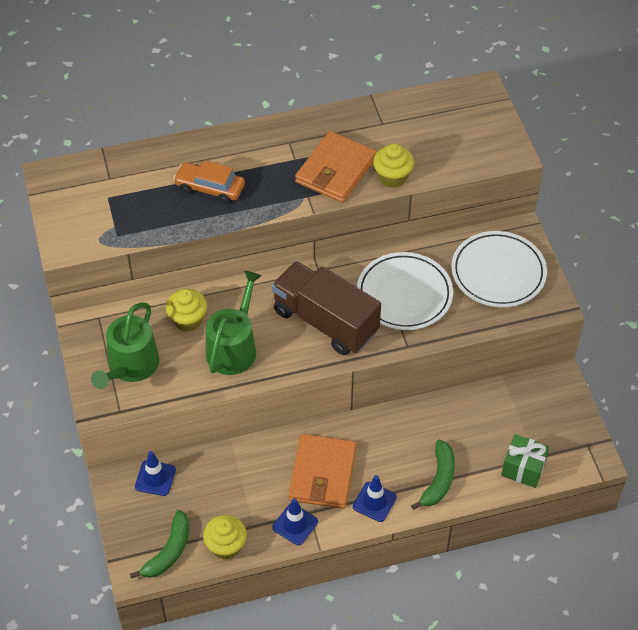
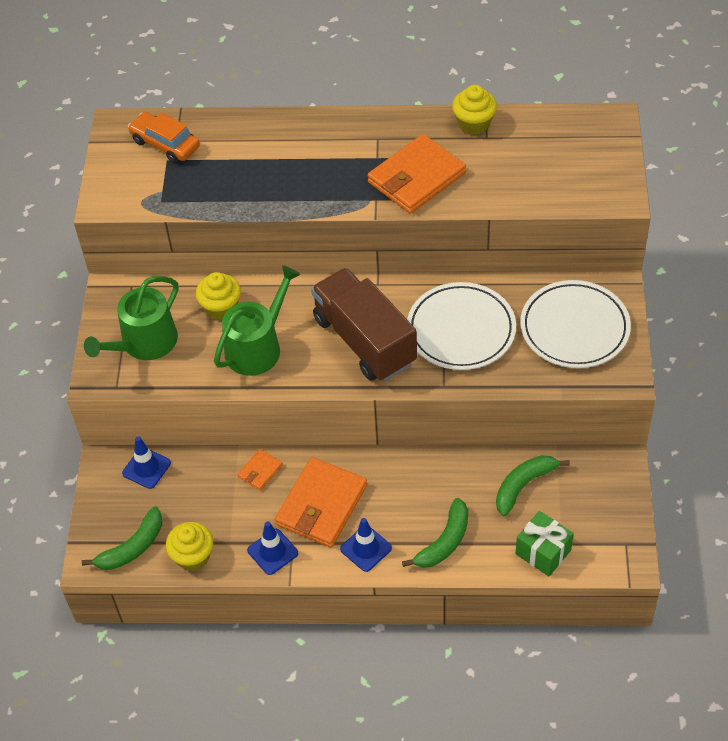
camera: 20 degrees right, 0 degrees up
orange car [173,161,245,204] -> orange car moved to [128,112,200,163]
yellow cupcake [373,143,414,188] -> yellow cupcake moved to [452,85,497,135]
none -> orange wallet [237,449,283,491]
none -> green banana [496,455,570,516]

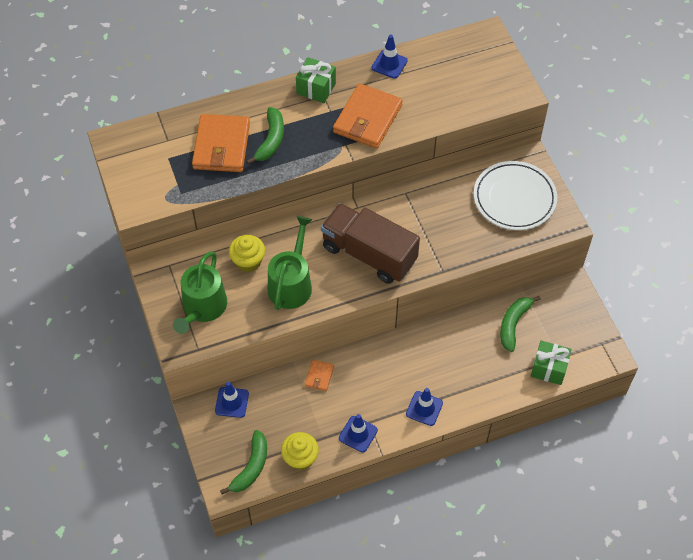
camera: 25 degrees left, 5 degrees up
orange car [128,112,200,163] -> none
orange wallet [275,457,367,547] -> orange wallet moved to [192,114,250,172]
green banana [402,498,468,568] -> green banana moved to [247,107,284,165]
white plate [407,282,516,370] -> none
yellow cupcake [452,85,497,135] -> blue traffic cone [372,35,408,79]
none -> green gift [296,57,336,103]

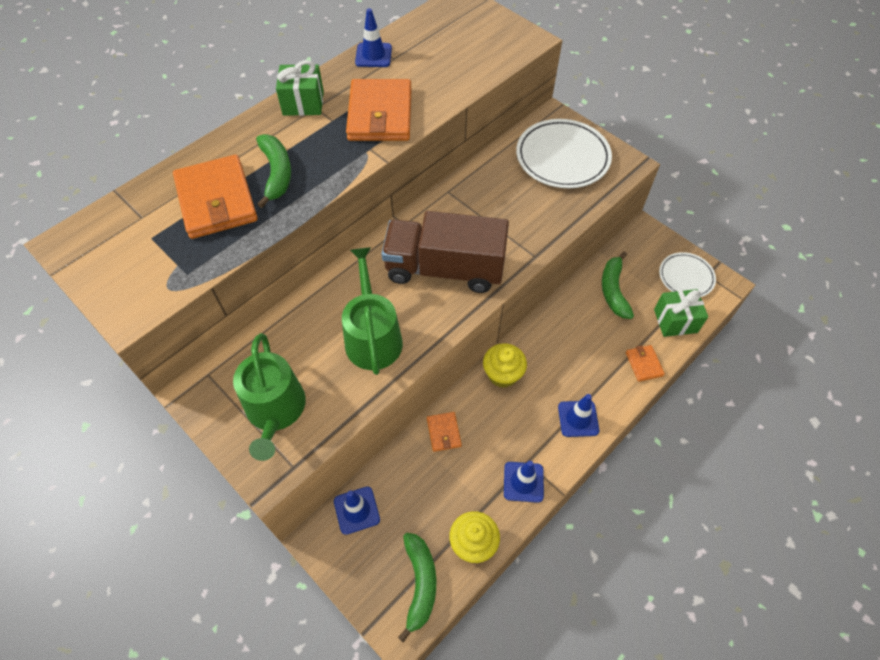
camera: 25 degrees left, 0 degrees up
yellow cupcake [229,235,265,272] -> yellow cupcake moved to [483,343,527,388]
none -> orange wallet [626,345,665,382]
none -> white plate [659,252,716,297]

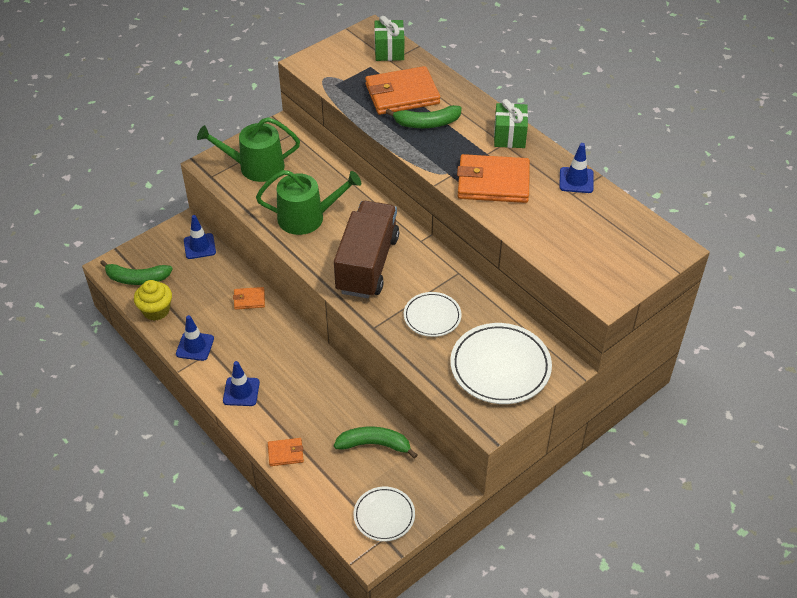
camera: 95 degrees right, 10 degrees down
yellow cupcake [483,343,527,388] -> none
green gift [654,289,708,337] -> green gift moved to [374,16,404,61]
none -> white plate [404,292,462,337]

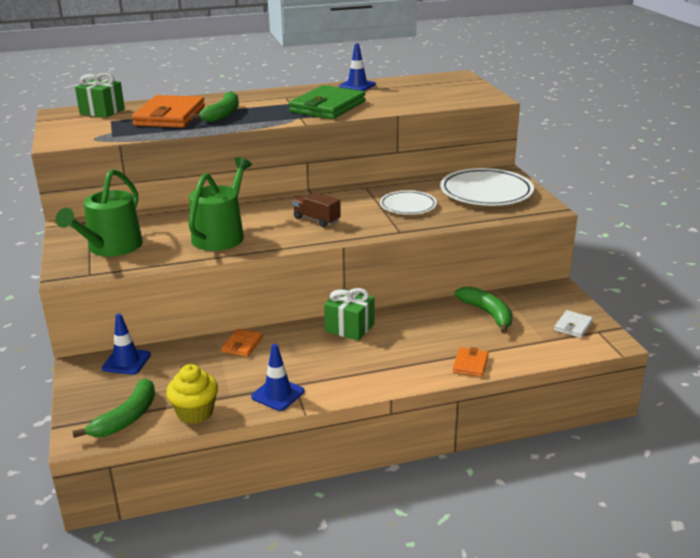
camera: 65 degrees left, 20 degrees down
blue traffic cone [223,361,260,406] -> none
brown truck [334,201,399,298] -> brown truck [293,192,341,227], size x0.44
green banana [334,427,417,459] -> green banana turned 120 degrees clockwise [455,286,513,333]
white plate [353,487,415,542] -> white wallet [554,310,593,338]
orange wallet [457,154,530,203] -> green wallet [289,85,366,119]
green gift [494,99,528,148] -> green gift moved to [324,288,375,341]

